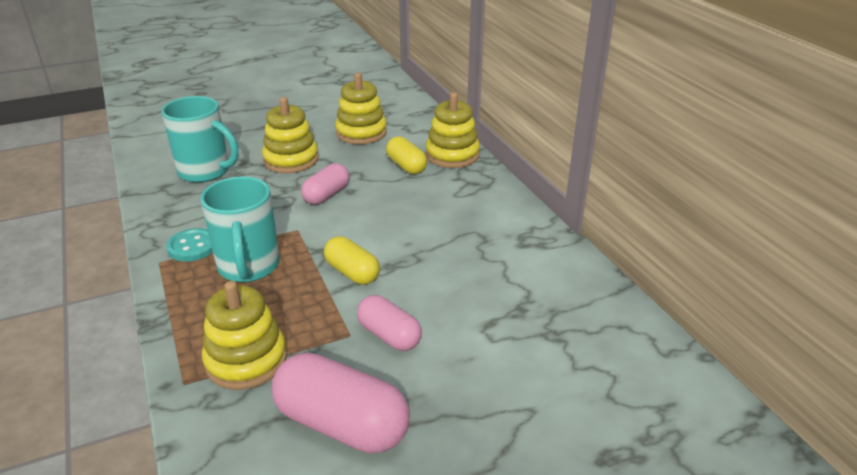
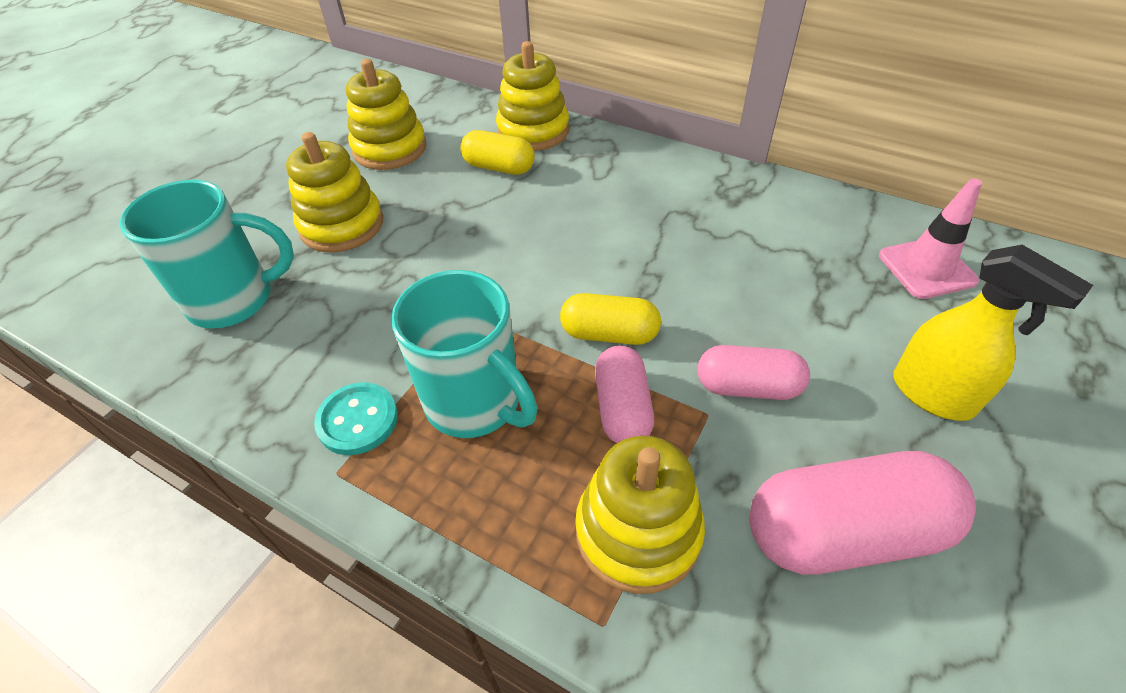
camera: 35 degrees left, 15 degrees up
pink capsule [301,163,350,205] -> pink capsule moved to [595,345,654,443]
none -> pink traffic cone [879,178,982,299]
none -> yellow spray bottle [893,245,1093,421]

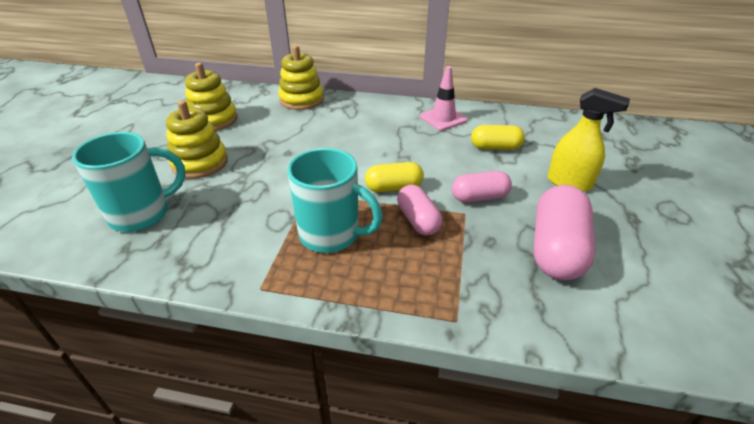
camera: 20 degrees left, 10 degrees down
turquoise button [314,382,398,455] -> none
yellow capsule [460,130,535,175] -> yellow capsule moved to [471,125,525,150]
yellow stacking toy [575,436,705,594] -> none
pink capsule [750,451,976,575] -> pink capsule turned 45 degrees counterclockwise [533,185,595,280]
pink traffic cone [879,178,982,299] -> pink traffic cone moved to [420,66,468,131]

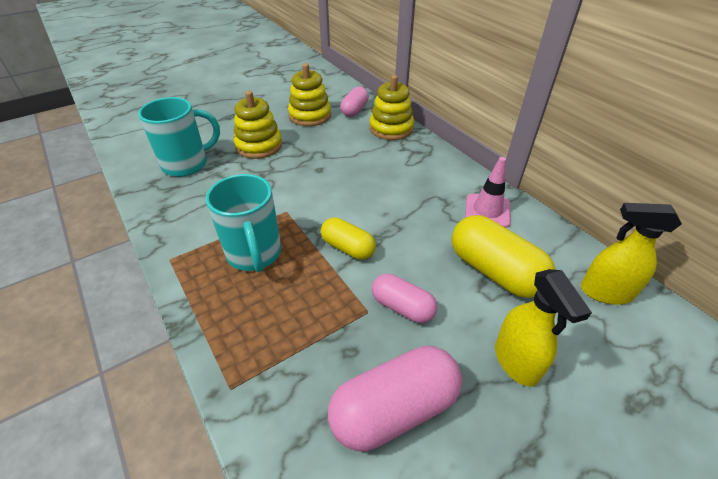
camera: 45 degrees right, 5 degrees up
turquoise mug [72,132,186,232] -> turquoise mug turned 45 degrees counterclockwise [138,97,220,177]
pink capsule [397,185,443,235] -> pink capsule moved to [340,87,369,117]
yellow capsule [471,125,525,150] -> yellow capsule [452,215,555,298], size x1.66
none -> yellow spray bottle [581,203,682,305]

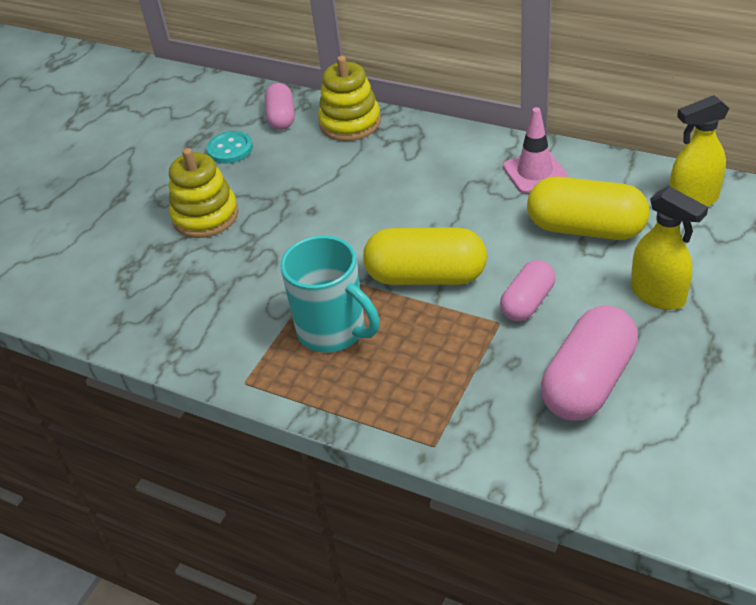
camera: 25 degrees left, 0 degrees up
turquoise mug [138,97,220,177] -> none
yellow stacking toy [288,63,331,126] -> turquoise button [207,131,253,164]
yellow capsule [321,217,376,260] -> yellow capsule [363,227,487,285], size x1.66
pink capsule [372,274,437,323] -> pink capsule turned 60 degrees counterclockwise [500,260,555,322]

